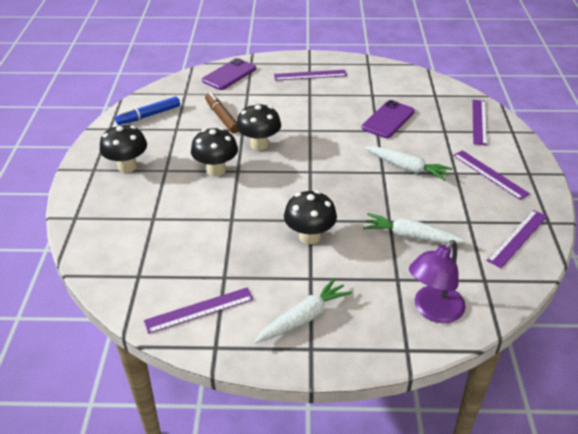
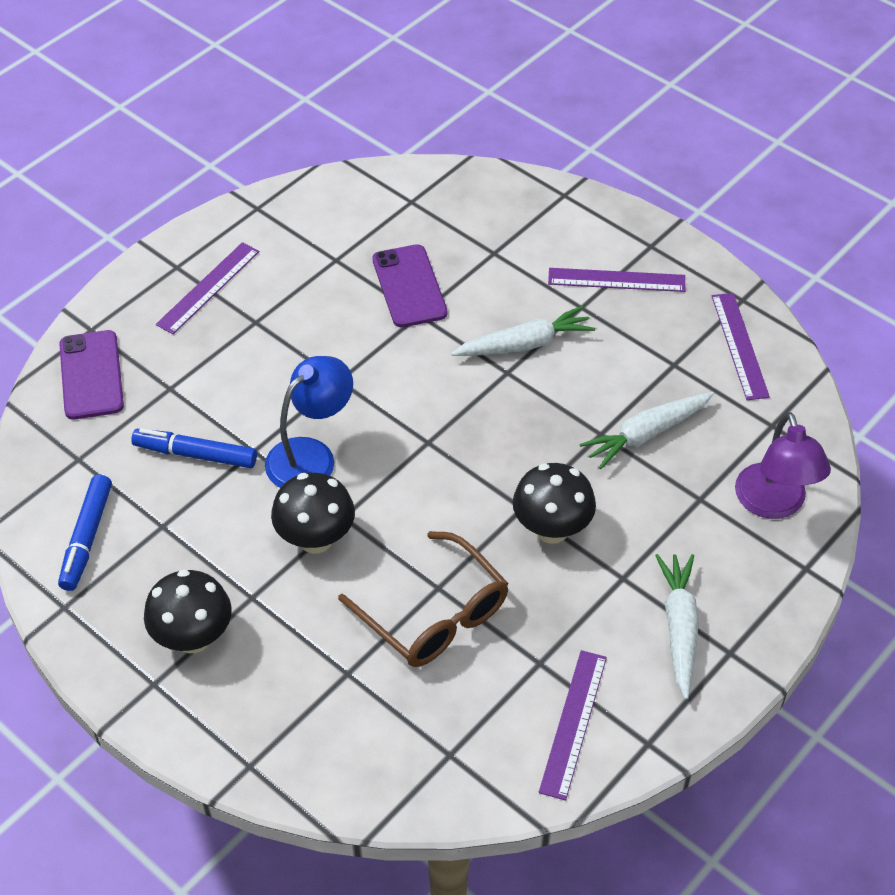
camera: 50 degrees left, 10 degrees up
brown marker [205,92,238,133] -> blue marker [131,428,257,468]
black mushroom [236,103,281,150] -> blue lamp [265,356,353,488]
purple ruler [472,100,487,146] -> none
none -> brown glasses [338,531,509,667]

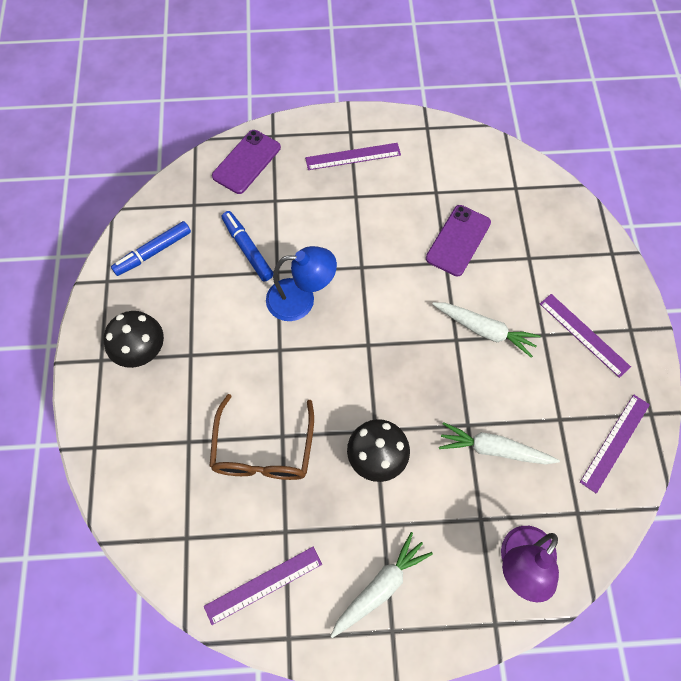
camera: 45 degrees right, 15 degrees up
black mushroom [271,473,355,553] -> none

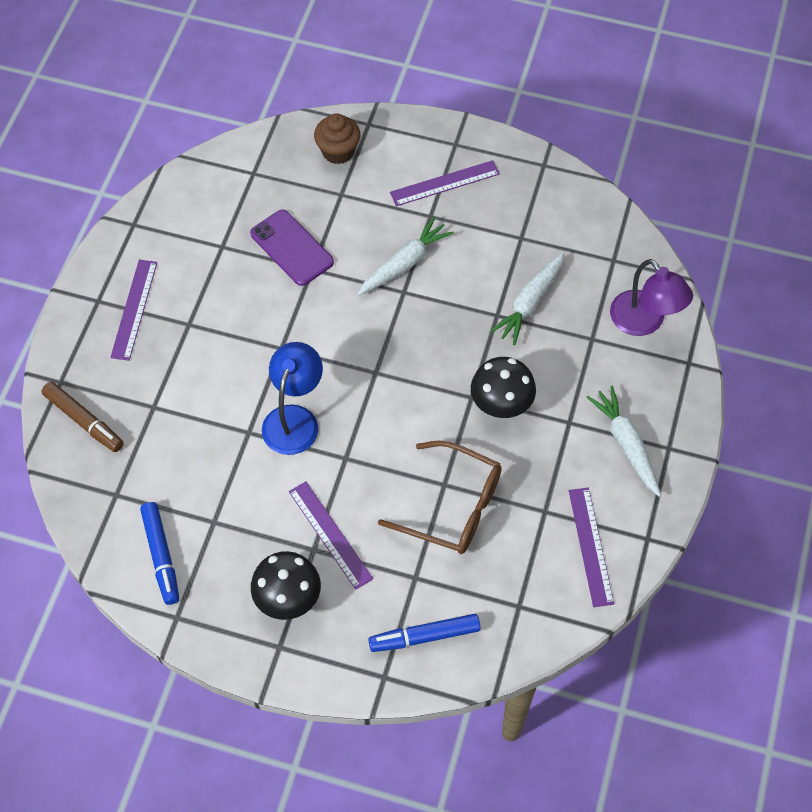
camera: 70 degrees left, 5 degrees down
purple phone [212,130,281,194] -> brown marker [41,382,124,452]
blue marker [222,211,273,282] -> blue marker moved to [368,614,480,652]
purple ruler [580,394,650,494] -> purple ruler moved to [289,481,373,590]
none -> brown cupcake [314,113,361,164]

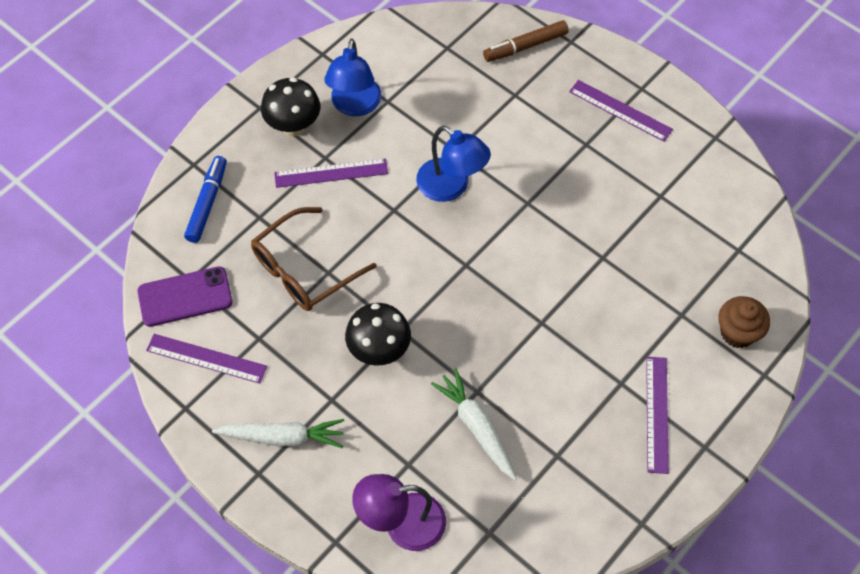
camera: 115 degrees right, 0 degrees up
blue marker [140,502,179,605] -> none
purple phone [250,210,334,286] -> purple phone moved to [138,266,233,327]
white carrot [357,217,454,296] -> none
none -> blue lamp [324,39,382,116]

